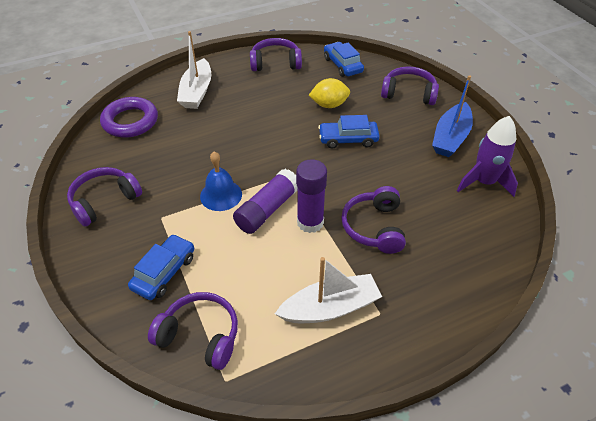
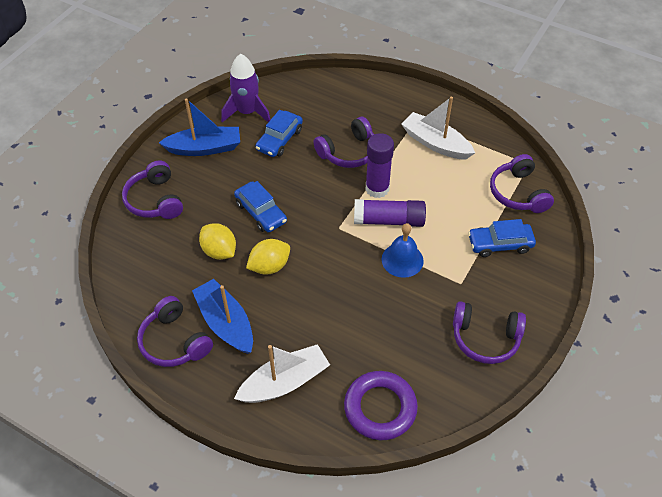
camera: 125 degrees left, 5 degrees up
blue car [324,42,364,77] -> blue car moved to [256,110,303,157]
none -> blue boat [192,279,253,354]
none -> yellow lemon [246,239,290,275]

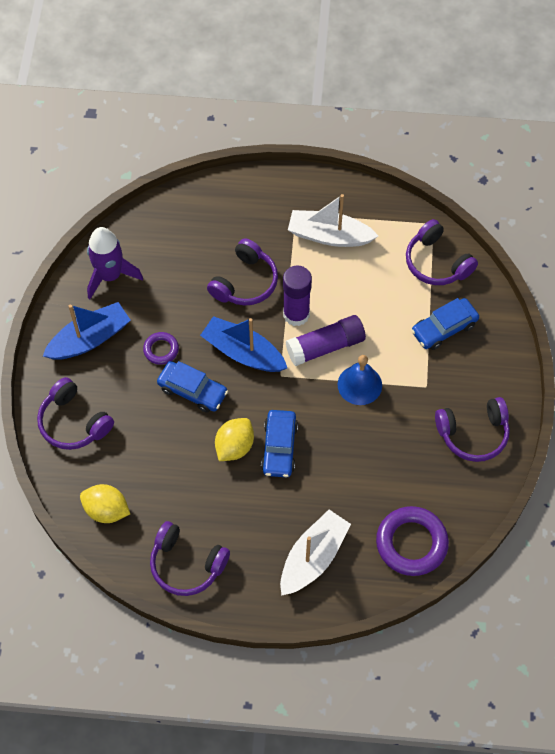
camera: 25 degrees left, 10 degrees up
blue boat [192,279,253,354] -> blue boat moved to [200,316,287,372]
yellow lemon [199,223,236,260] -> yellow lemon moved to [80,484,130,523]
blue car [256,110,303,157] -> blue car moved to [261,410,298,477]
none -> purple ring [143,332,179,365]

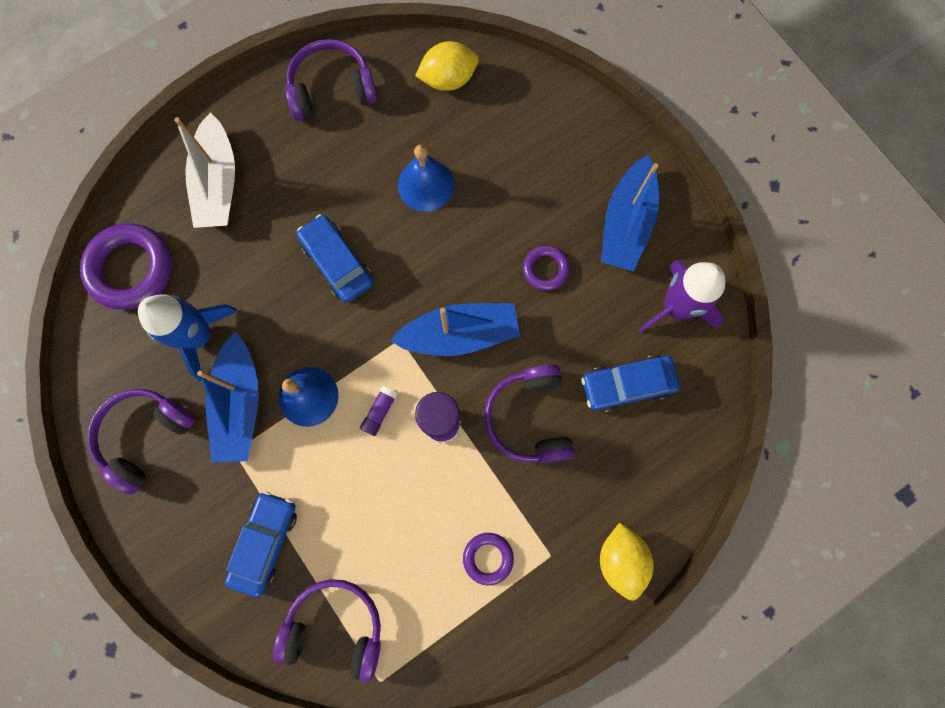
camera: 140 degrees right, 15 degrees up
purple headphones [37,377,114,450] -> none
blue car [157,361,228,413] -> blue car moved to [581,355,680,413]
yellow lemon [215,418,254,461] -> yellow lemon moved to [600,522,654,601]
purple glue stick [286,315,366,366] -> purple glue stick [360,386,398,436], size x0.46
white boat [288,194,378,247] -> purple ring [463,533,514,585]
none -> blue rocket [138,294,238,381]
none -> blue boat [197,332,259,462]
none -> blue bell [398,145,454,212]

